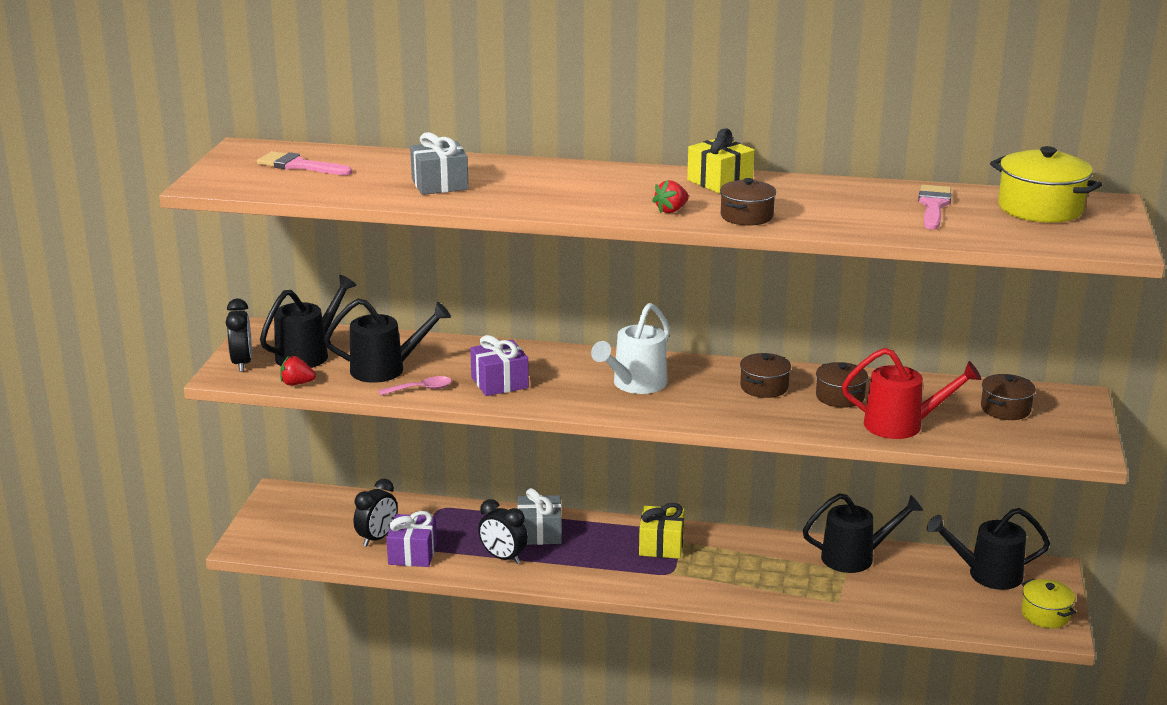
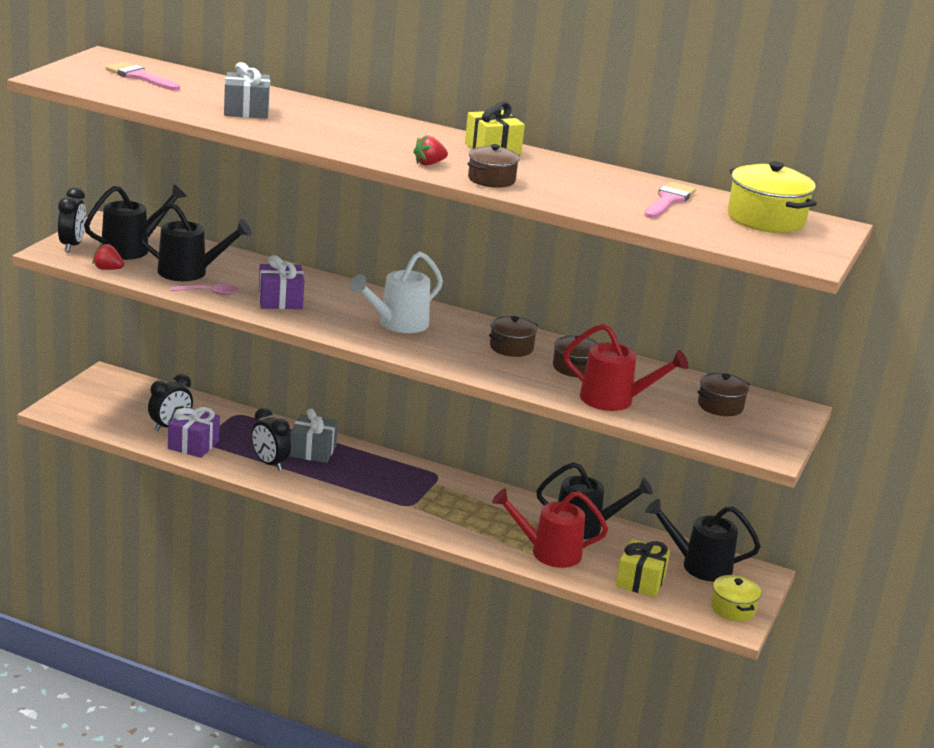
camera: 10 degrees right, 0 degrees up
yellow gift [639,503,684,559] -> yellow gift moved to [616,539,670,597]
none -> red watering can [492,489,608,568]

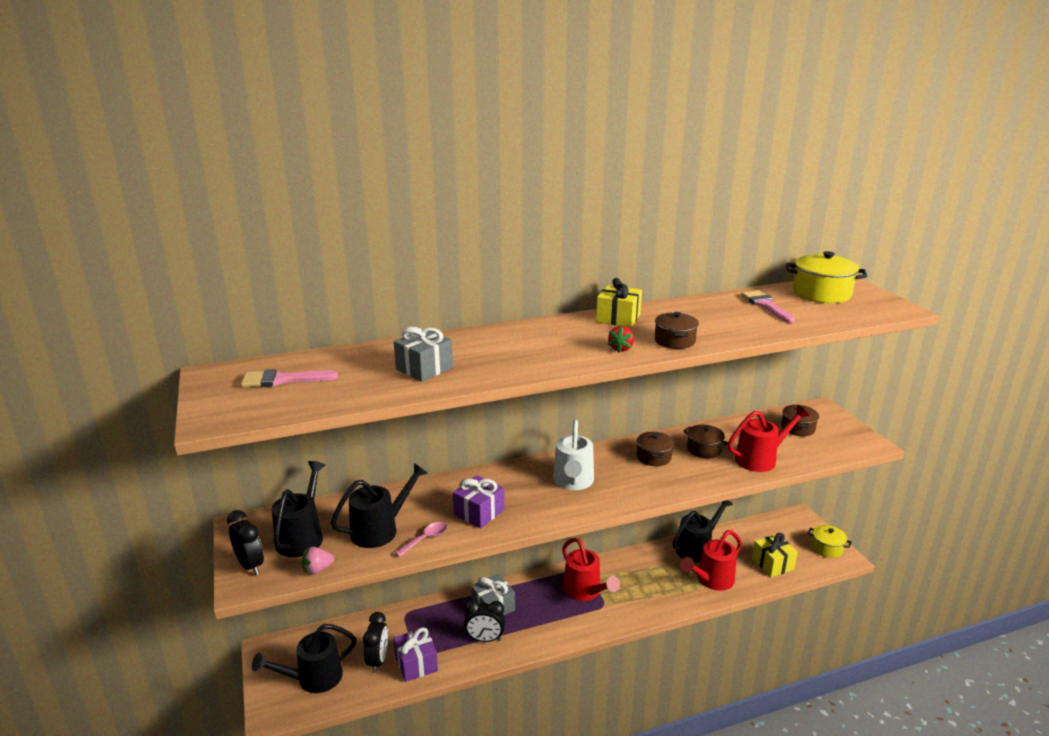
camera: 40 degrees left, 0 degrees up
red strawberry [92,243,124,270] -> pink strawberry [302,547,334,575]
black watering can [645,499,761,582] -> black watering can moved to [252,624,356,693]
none -> red watering can [562,538,620,601]

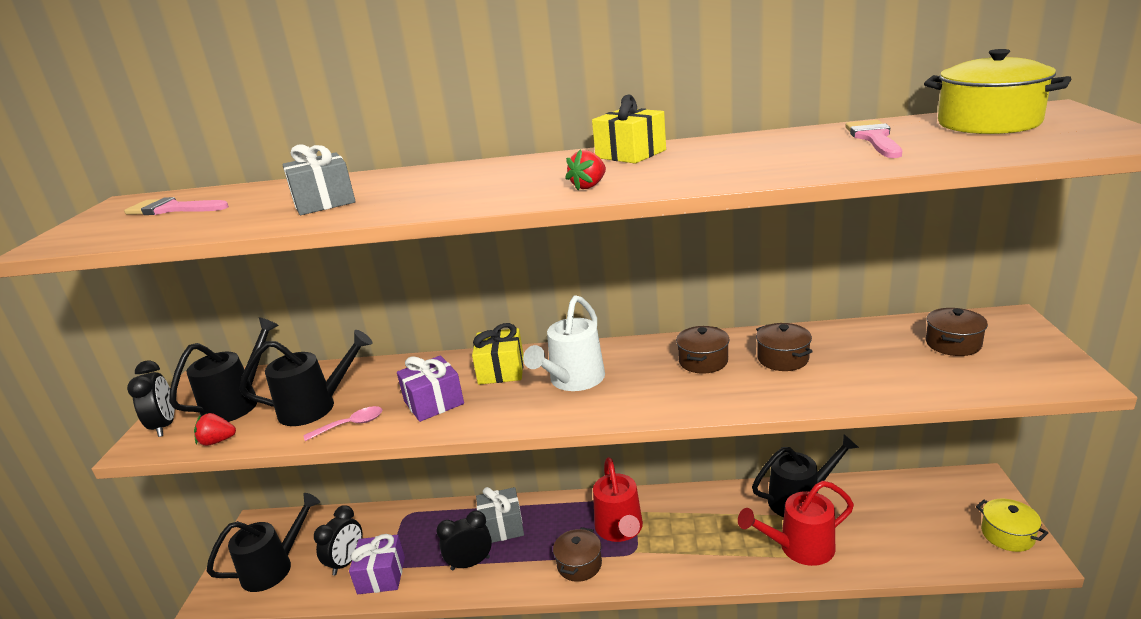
camera: 25 degrees right, 0 degrees up
black watering can [252,624,356,693] -> black watering can turned 150 degrees clockwise [207,493,320,592]
pink strawberry [302,547,334,575] -> red strawberry [194,413,236,446]
black clock [464,600,505,642] -> black clock turned 135 degrees clockwise [437,511,492,571]
brown pot [655,312,699,349] -> brown pot moved to [553,527,602,582]
red watering can [728,405,810,472] -> none
yellow gift [752,533,798,577] -> yellow gift moved to [472,323,523,385]

